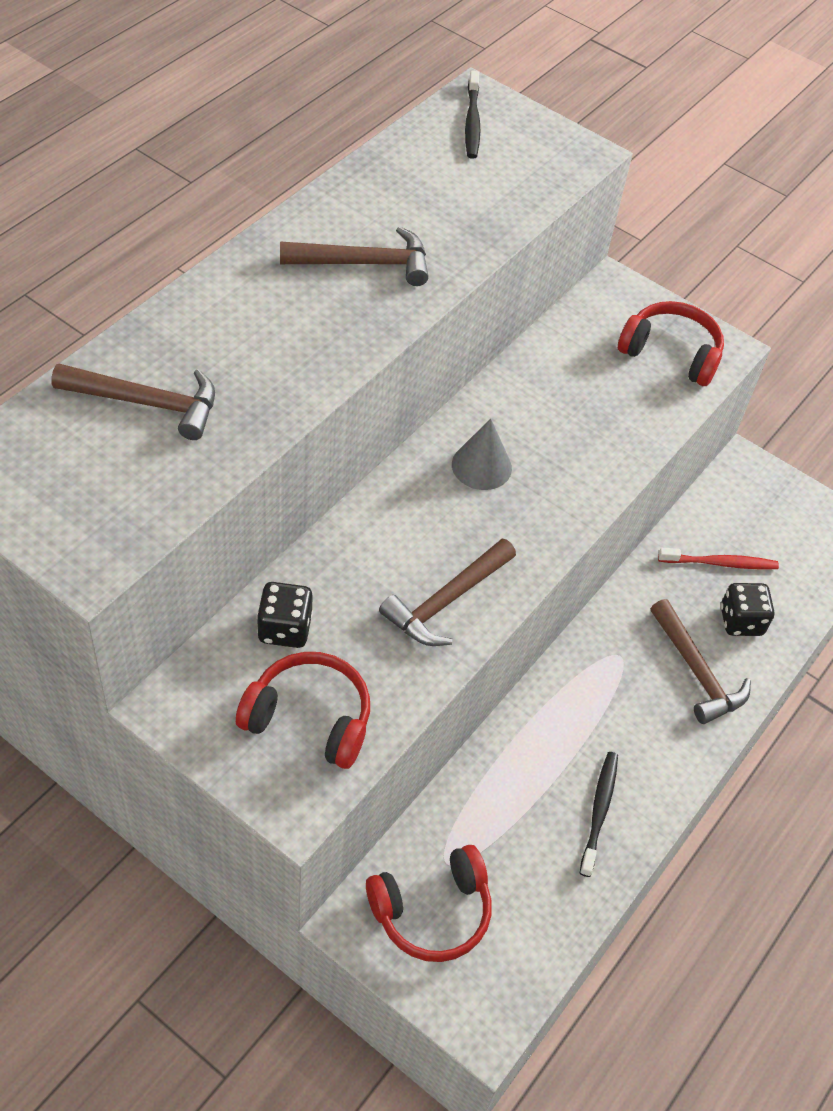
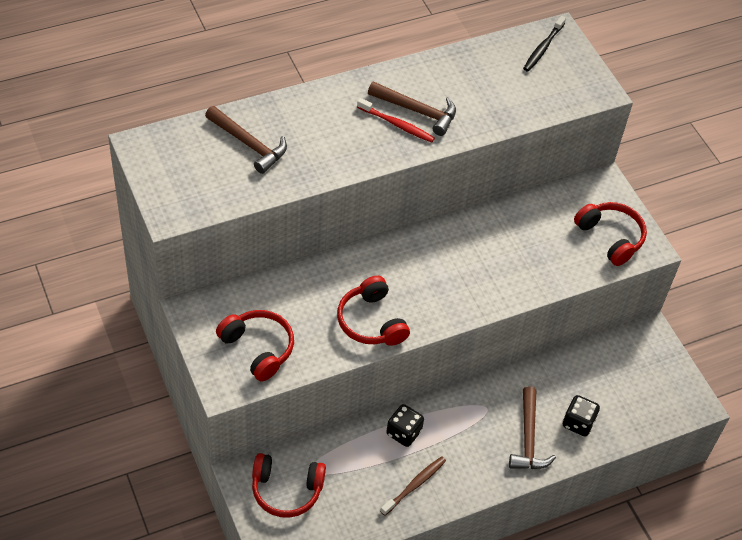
camera: 30 degrees right, 0 degrees up
black dice [257,582,313,648] -> black dice moved to [386,404,424,447]
brown hammer [379,539,516,646] -> red headphones [337,276,410,346]
grey cone [452,418,512,490] -> none
black toothbrush [580,752,618,877] -> brown toothbrush [380,456,446,516]
red toothbrush [658,548,779,569] -> red toothbrush moved to [357,98,435,143]

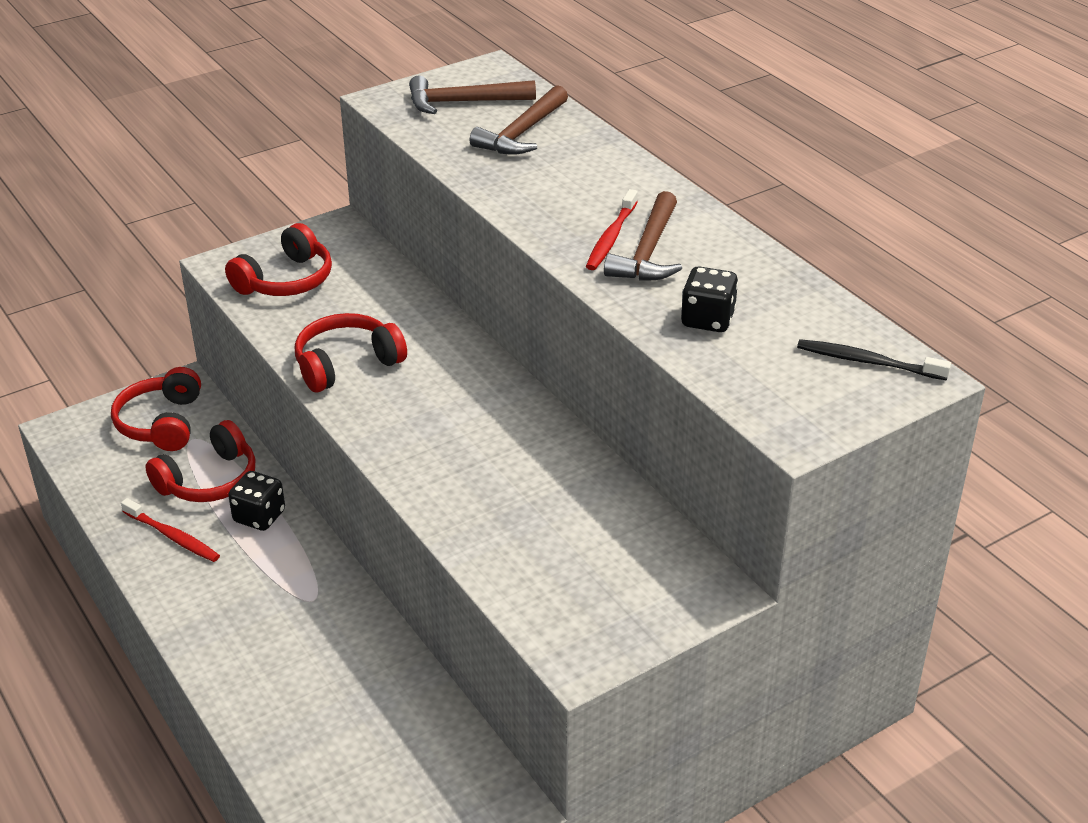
camera: 85 degrees right, 15 degrees down
brown toothbrush [380,456,446,516] -> red toothbrush [121,498,220,562]
brown hammer [509,386,556,469] -> brown hammer moved to [409,75,536,114]
black dice [563,395,600,436] -> black dice moved to [681,266,738,332]
red headphones [574,202,647,266] -> red headphones moved to [145,420,256,502]

